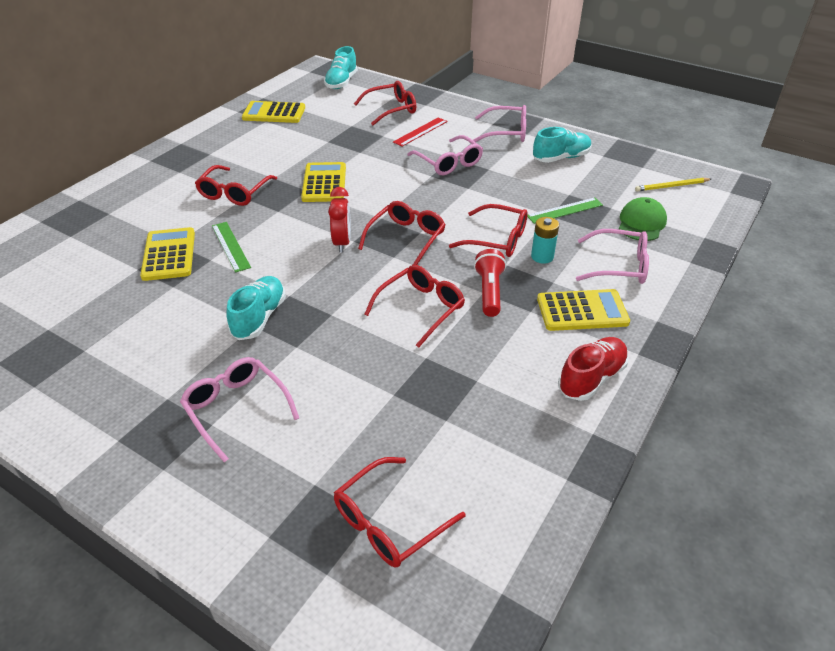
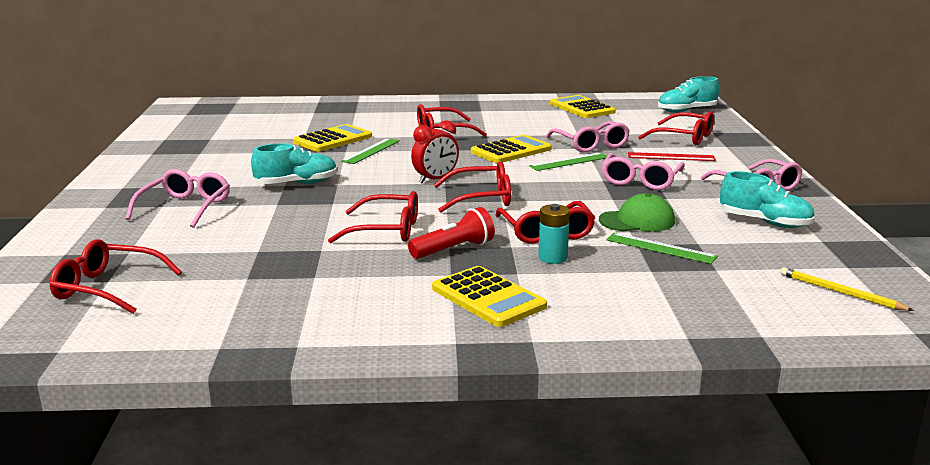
camera: 55 degrees right, 20 degrees down
red shoe [558,337,629,401] -> none
pink glasses [576,229,649,284] -> pink glasses moved to [546,121,630,152]
green cap [619,197,667,241] -> green cap moved to [599,193,675,232]
none -> green ruler [529,153,607,171]

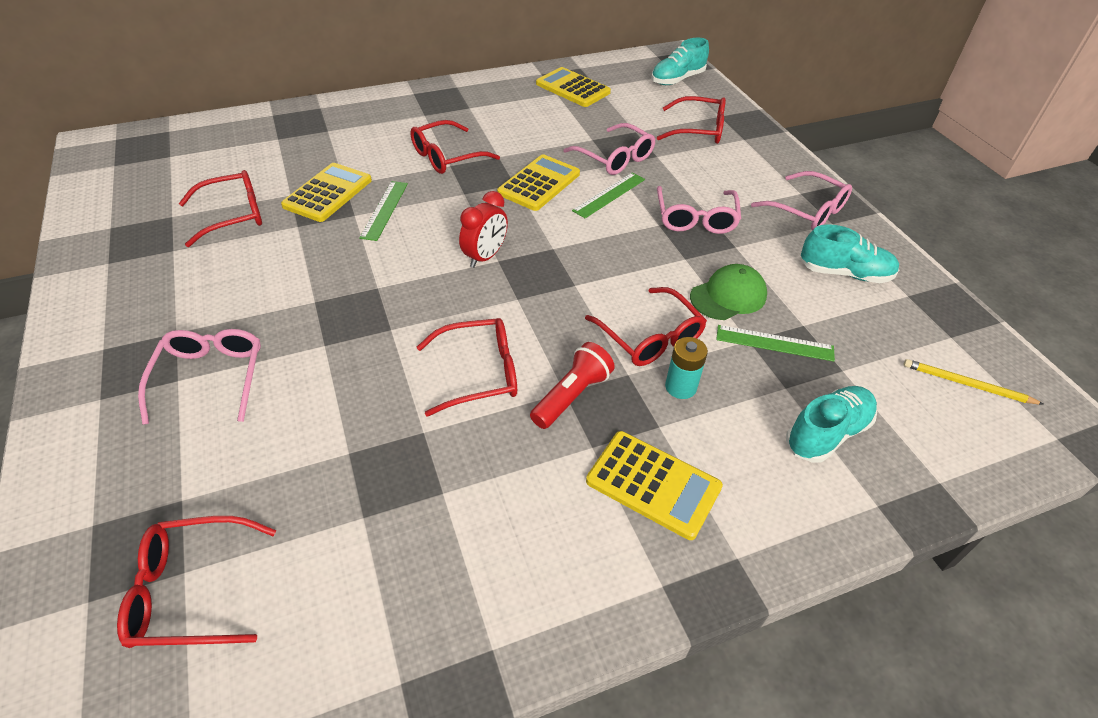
camera: 20 degrees left, 25 degrees up
turquoise shoe [251,143,337,184] -> turquoise shoe moved to [786,386,877,463]
red glasses [434,161,511,213] -> red glasses moved to [179,170,262,247]
red ruler [628,152,716,161] -> none

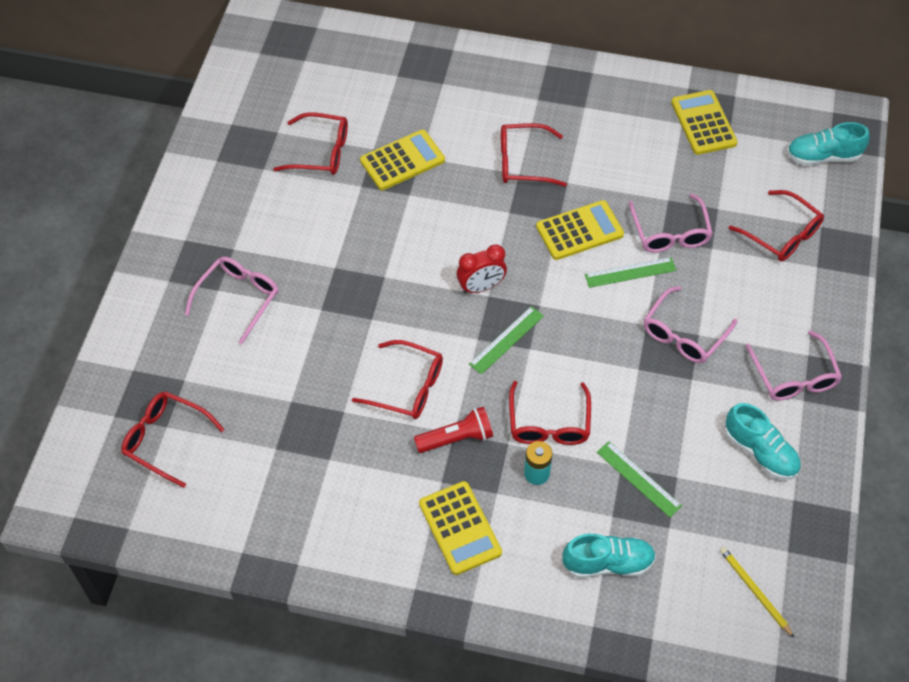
camera: 35 degrees right, 10 degrees up
green ruler [359,181,408,241] -> green ruler moved to [469,306,544,374]
green cap [690,264,767,320] -> none

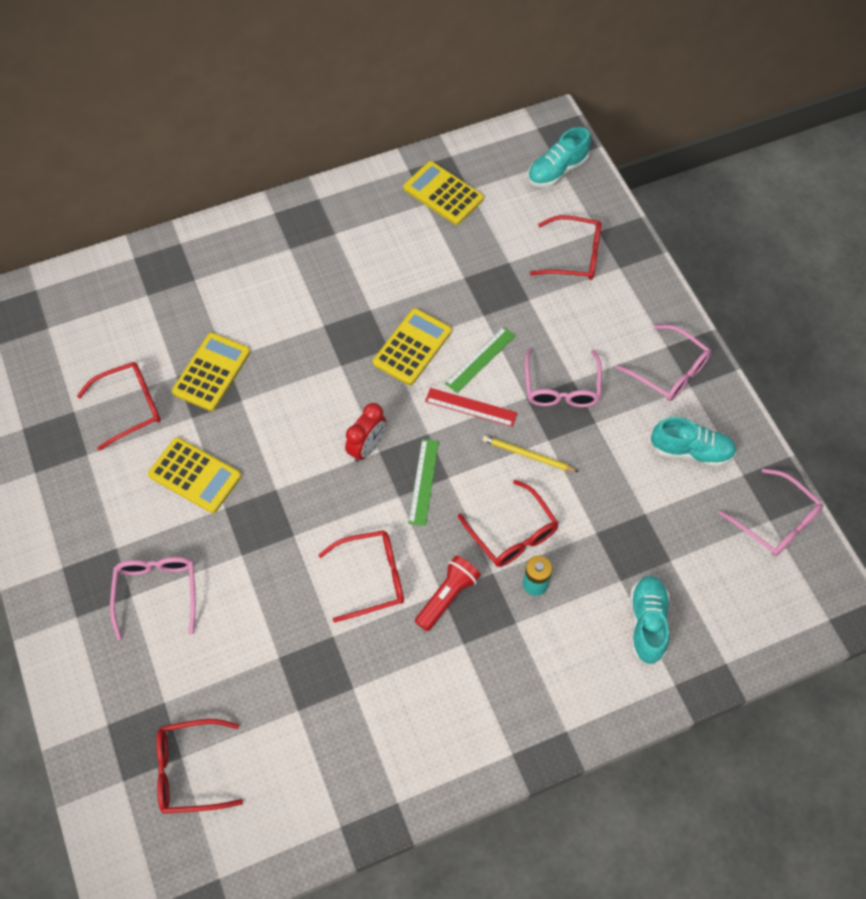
camera: 35 degrees left, 5 degrees up
yellow calculator [419,481,502,575] -> yellow calculator moved to [148,437,242,513]
red glasses [501,123,567,187] -> none
turquoise shoe [562,534,656,578] -> turquoise shoe turned 45 degrees counterclockwise [630,576,669,664]
green ruler [597,441,682,518] -> none
pink glasses [629,194,713,253] -> pink glasses moved to [719,468,823,556]
yellow pencil [720,547,794,637] -> yellow pencil moved to [483,435,579,472]
none -> red ruler [425,388,517,427]

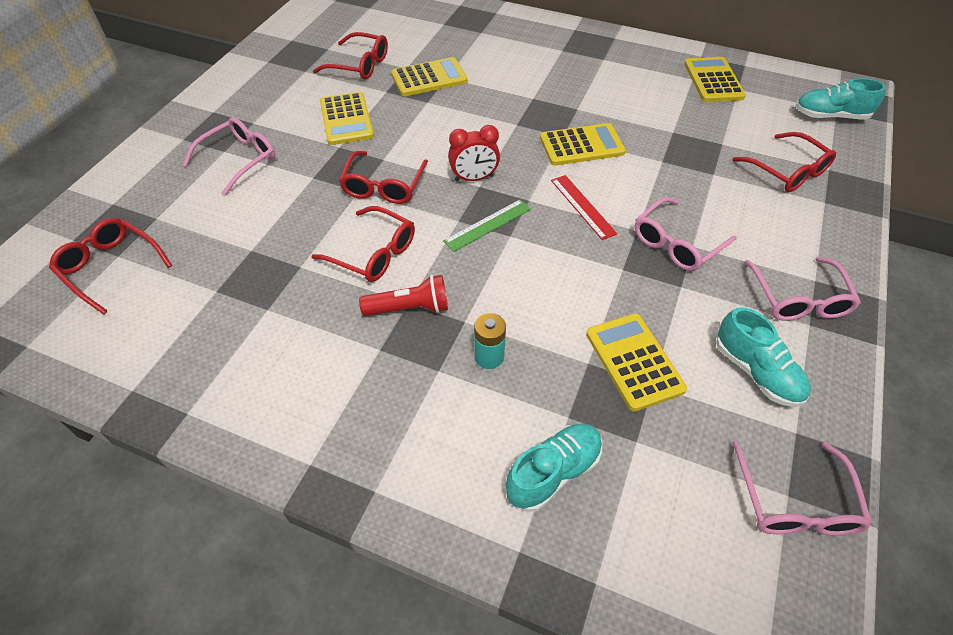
camera: 45 degrees right, 10 degrees down
green ruler [445,327,516,393] -> none
red glasses [457,480,559,567] -> red glasses moved to [339,151,428,204]
yellow pencil [483,435,579,472] -> none
none -> yellow calculator [586,313,687,412]

